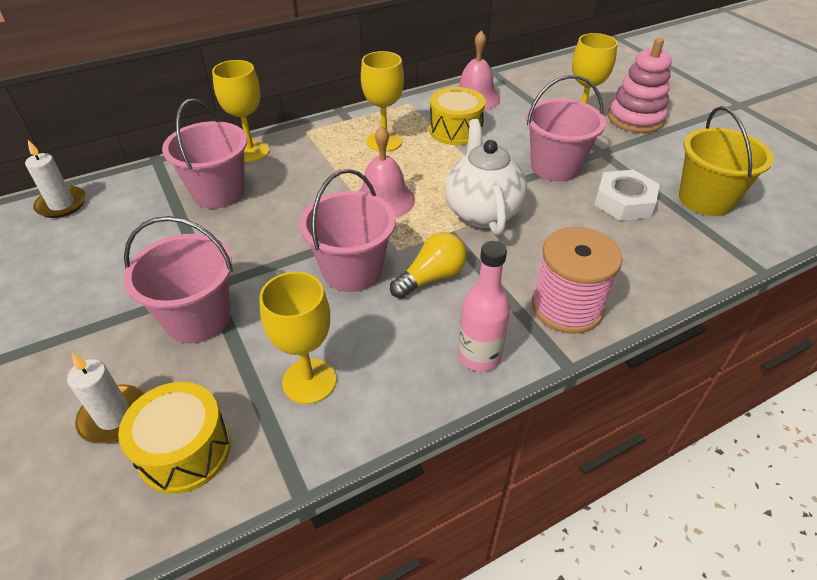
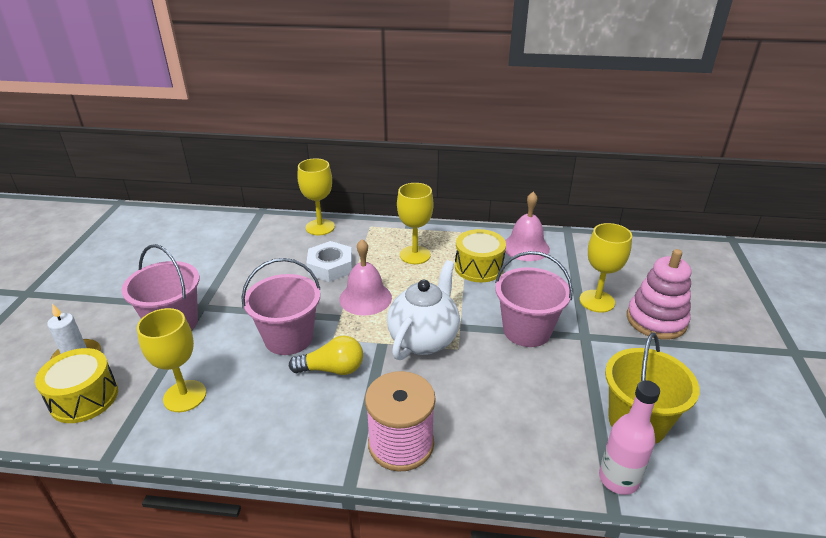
camera: 35 degrees right, 10 degrees down
white candle [25,140,86,218] -> none
pink bucket [162,98,247,209] -> none
pink bottle [458,241,510,372] -> pink bottle moved to [599,380,660,495]
white nut [594,170,660,221] -> white nut moved to [306,241,352,282]

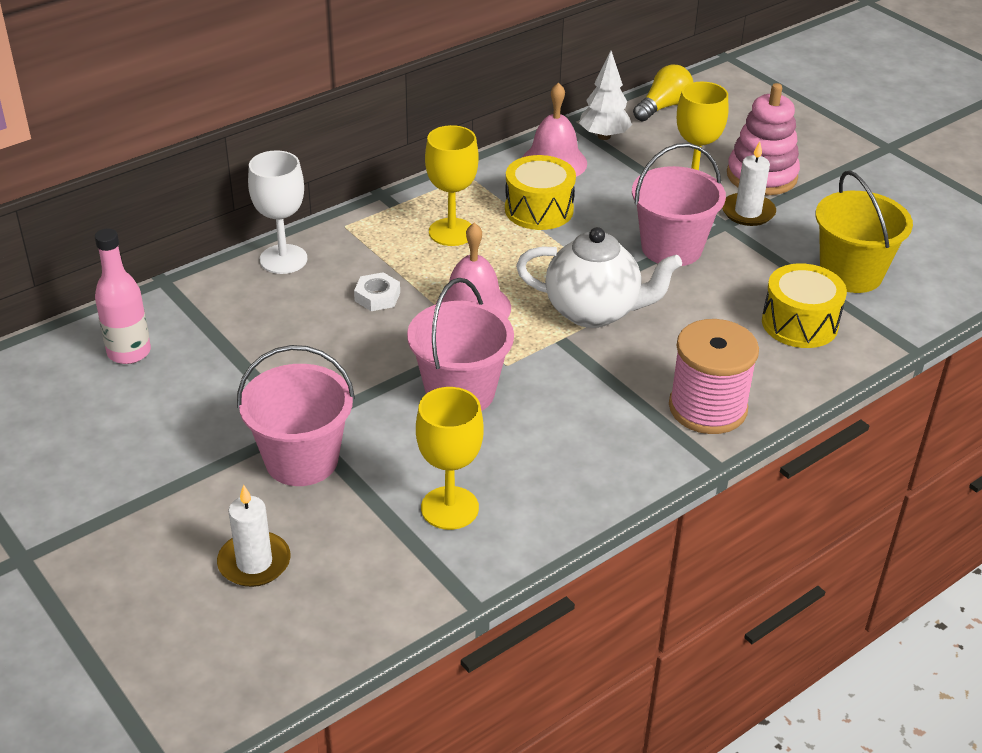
camera: 45 degrees left, 5 degrees up
yellow drum [35,348,118,423] -> yellow drum moved to [762,263,847,348]
yellow light bulb [289,336,363,375] -> yellow light bulb moved to [633,64,693,121]
yellow goblet [298,158,335,235] -> white goblet [248,150,307,274]
white nut [306,241,352,282] -> white nut [354,272,400,311], size x0.61
white teapot [387,260,460,360] -> white teapot turned 120 degrees clockwise [516,227,682,328]
pink bottle [599,380,660,495] -> pink bottle moved to [94,229,151,364]
none -> white tree [579,51,632,140]
none -> white candle [722,141,776,226]

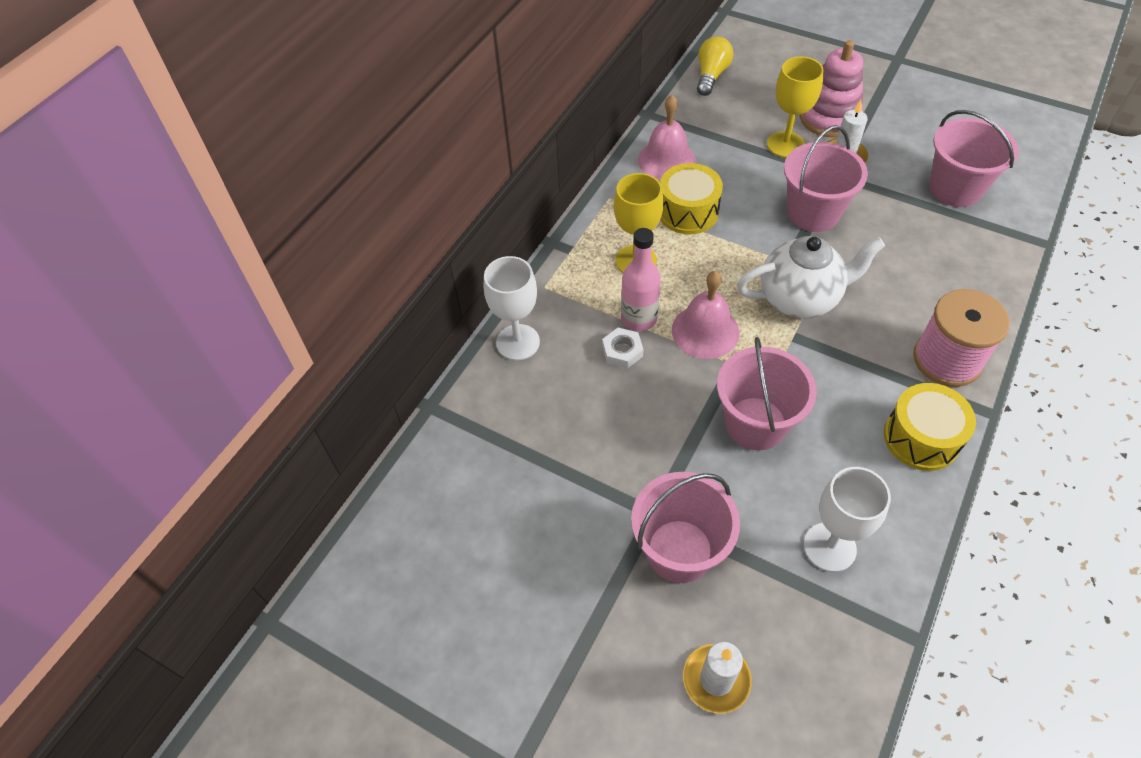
camera: 20 degrees left, 15 degrees up
pink bottle [94,229,151,364] -> pink bottle moved to [621,228,661,331]
yellow goblet [416,387,484,530] -> white goblet [804,467,891,572]
white tree [579,51,632,140] -> none
yellow drum [762,263,847,348] -> yellow drum moved to [884,383,976,471]
yellow bucket [815,170,913,293] -> pink bucket [929,110,1019,207]

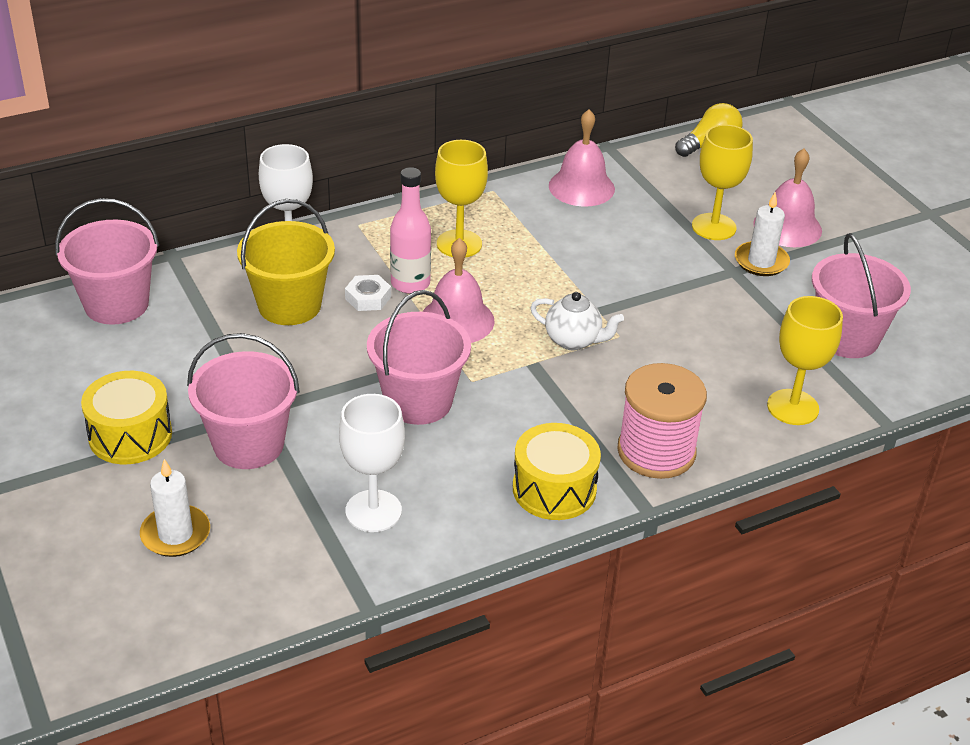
camera: 30 degrees right, 15 degrees down
yellow drum [660,163,723,234] -> yellow drum moved to [81,371,172,464]
white teapot [737,236,885,319] -> white teapot [530,292,624,350], size x0.60
pink bucket [784,125,868,232] -> pink bucket moved to [55,198,159,325]
pink stacking toy [800,40,863,138] -> pink bell [753,149,822,247]
none -> yellow bucket [237,199,335,325]
none -> yellow goblet [767,296,843,425]

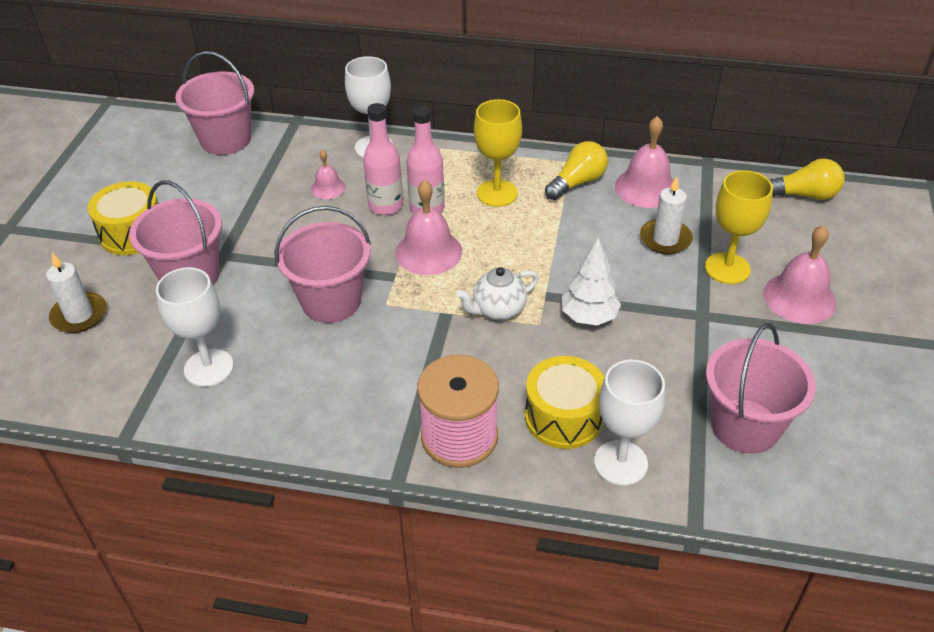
camera: 40 degrees right, 5 degrees up
yellow bucket [237,199,335,325] -> pink bell [311,150,346,199]
white nut [345,275,391,311] -> pink bottle [363,103,403,215]
yellow drum [513,423,601,520] -> yellow drum moved to [525,356,605,449]
white teapot [530,292,624,350] -> white teapot turned 90 degrees clockwise [457,267,539,320]
white candle [735,192,790,276] -> white candle moved to [640,176,693,255]
yellow goblet [767,296,843,425] -> white goblet [594,360,665,486]
none -> yellow light bulb [545,141,608,200]
none -> white tree [562,238,621,326]

